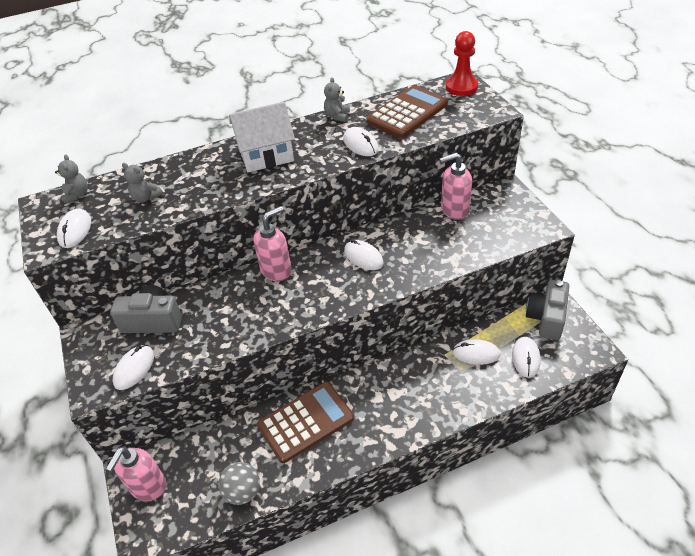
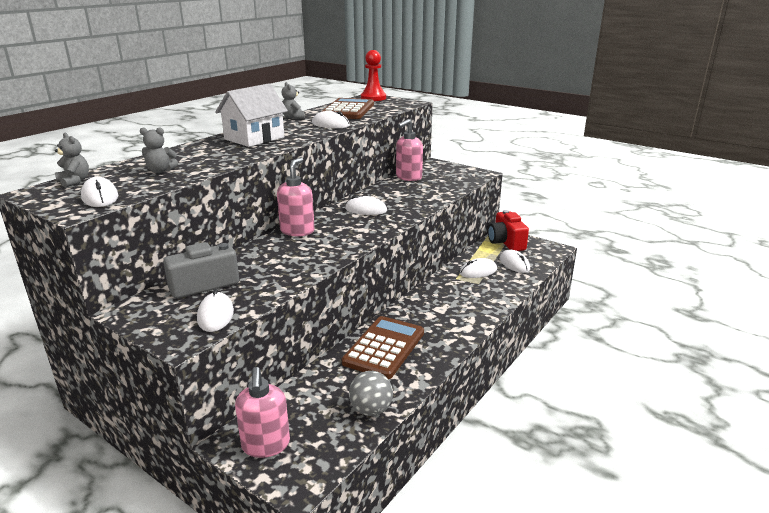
camera: 35 degrees left, 20 degrees down
grey camera [526,280,569,340] -> red camera [488,210,529,251]

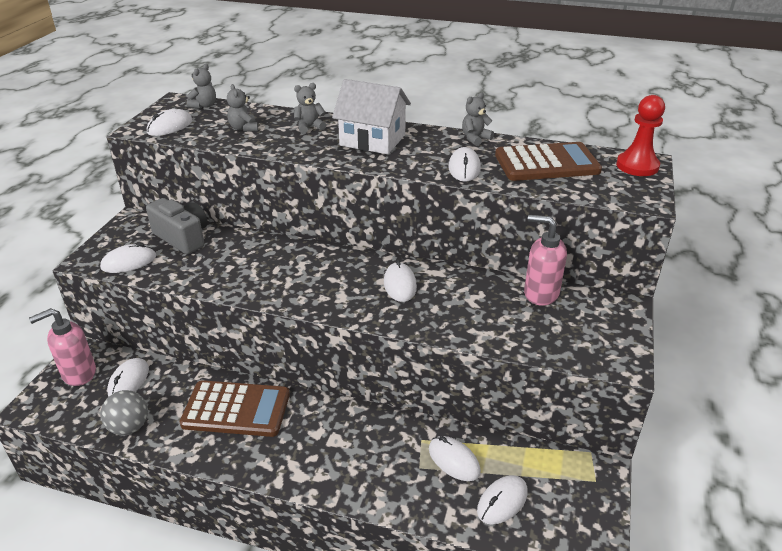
camera: 70 degrees right, 10 degrees up
pink soap dispenser [277,158,314,236] -> none
red camera [488,210,529,251] -> none
none -> white mouse [107,358,149,397]
none -> grey teddy bear [294,83,326,134]

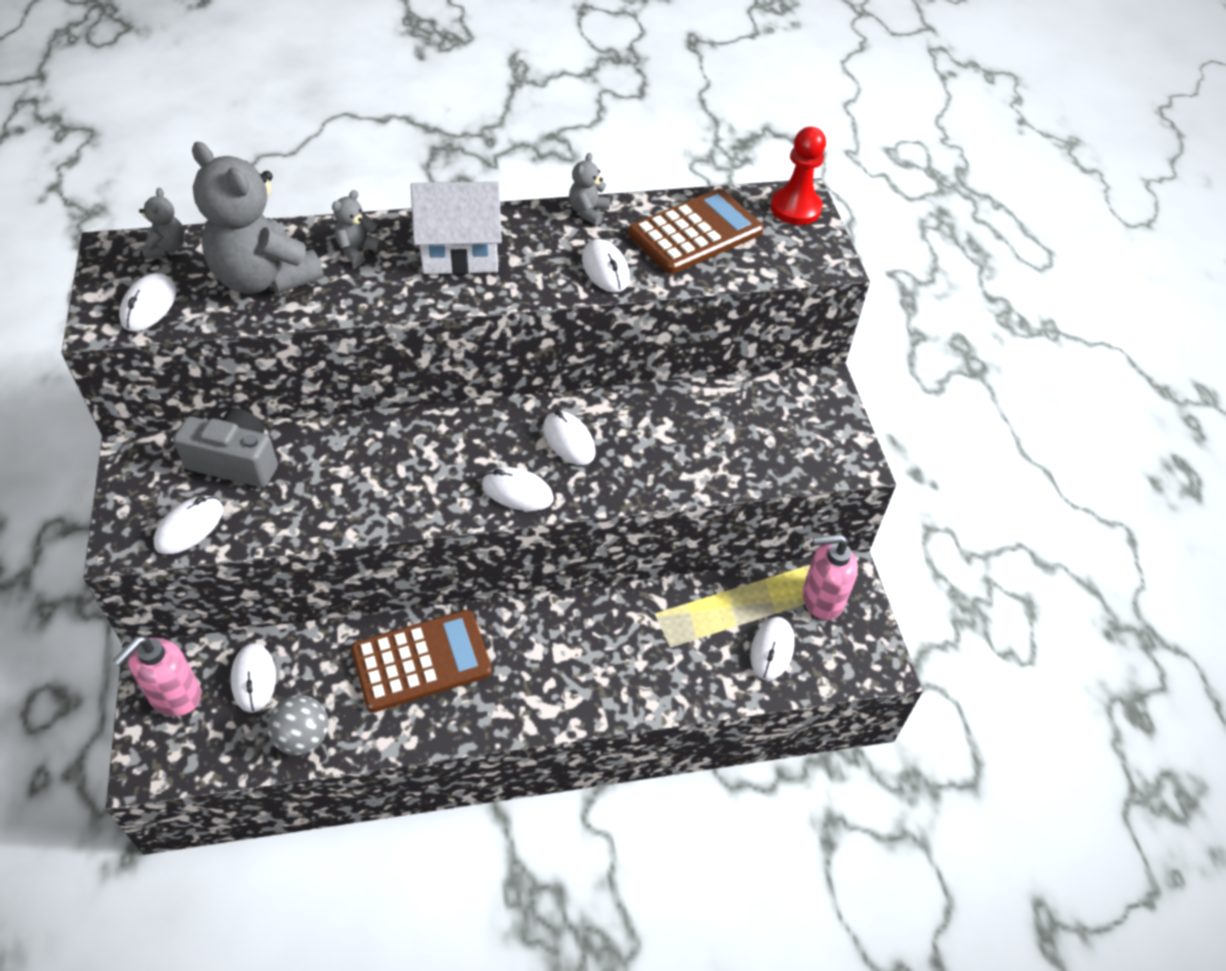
camera: 30 degrees left, 15 degrees up
grey teddy bear [227,84,258,132] -> grey teddy bear [192,142,324,294], size x2.31
white mouse [429,436,481,481] -> white mouse moved to [482,467,554,511]
pink soap dispenser [524,215,567,306] -> pink soap dispenser moved to [802,534,858,620]

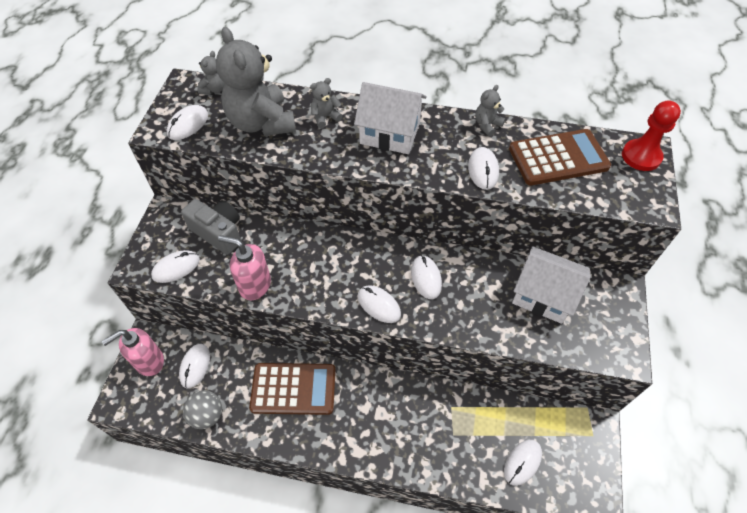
camera: 25 degrees right, 5 degrees up
pink soap dispenser [802,534,858,620] -> pink soap dispenser moved to [218,235,271,300]
none -> white house [512,246,591,324]

